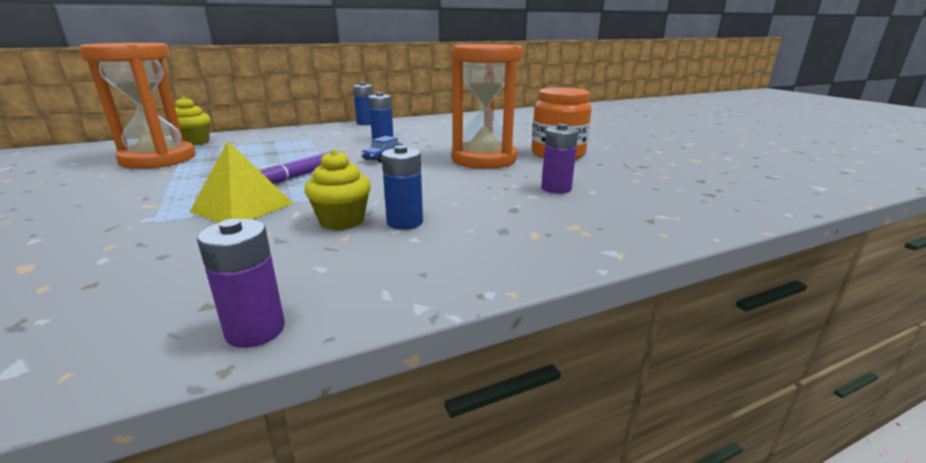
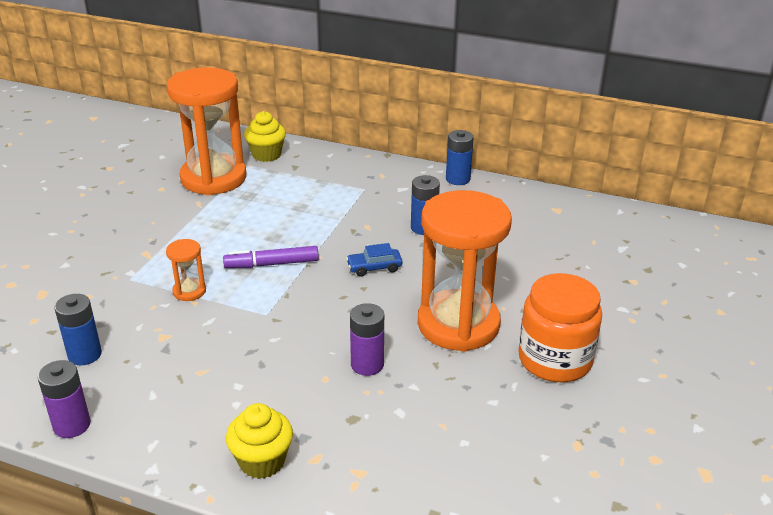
camera: 45 degrees right, 10 degrees up
yellow pyramid [190,141,294,223] -> orange hourglass [166,239,206,301]
yellow cupcake [304,150,371,230] -> yellow cupcake moved to [226,403,293,479]
blue battery [382,145,423,230] -> blue battery moved to [54,294,102,366]
purple battery [541,124,578,194] -> purple battery moved to [350,303,384,376]

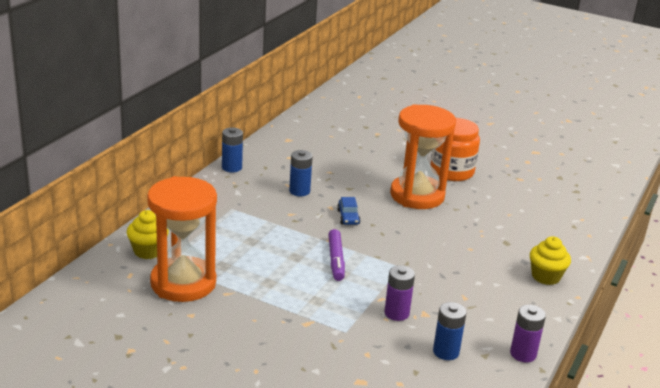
camera: 85 degrees left, 5 degrees down
orange hourglass [166,239,206,301] -> none
purple battery [350,303,384,376] -> purple battery moved to [384,265,415,321]

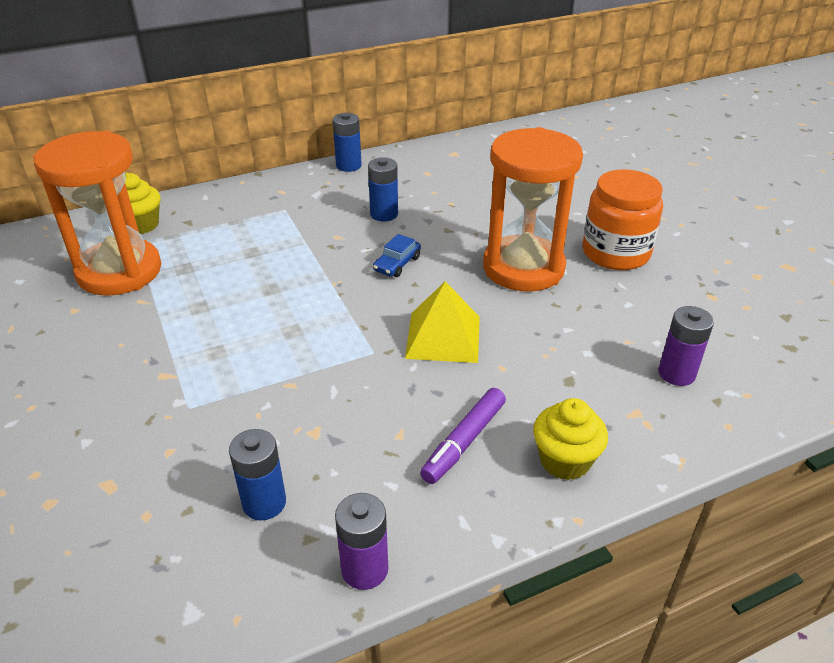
camera: 40 degrees right, 10 degrees up
purple marker [328,229,345,281] -> purple marker moved to [420,388,506,484]
purple battery [384,265,415,321] -> purple battery moved to [659,306,714,386]
none -> yellow pyramid [405,281,480,363]

